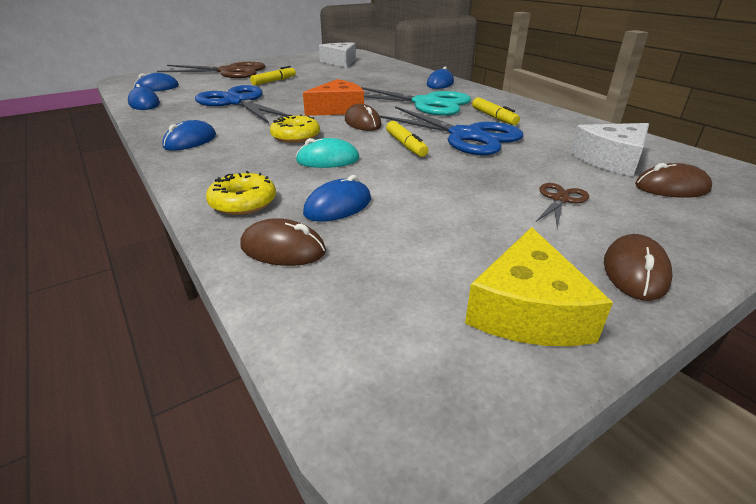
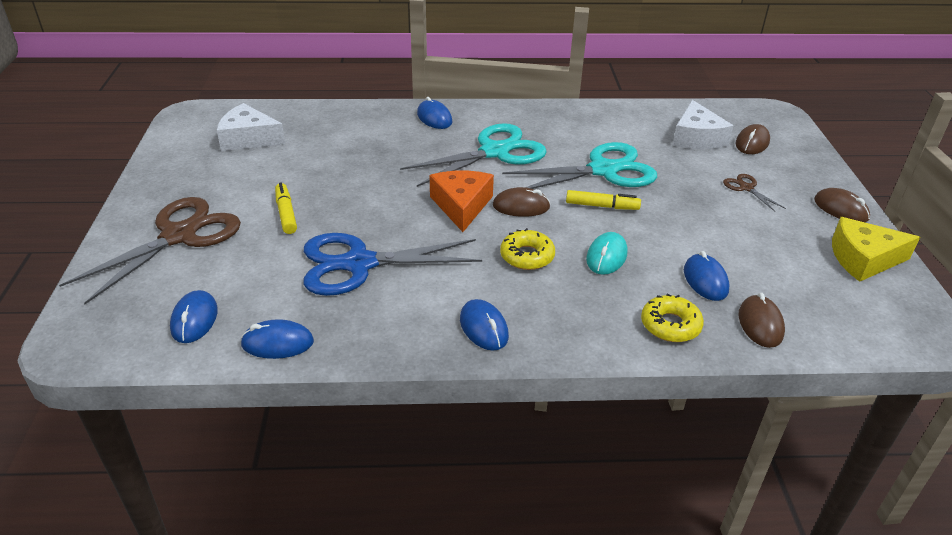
camera: 60 degrees left, 5 degrees up
brown mouse [240,218,326,266] -> brown mouse turned 45 degrees counterclockwise [739,293,785,348]
blue scissors [379,106,523,155] -> turquoise scissors [502,142,657,189]
yellow cheese [465,227,613,346] -> yellow cheese turned 135 degrees clockwise [832,217,920,282]
yellow marker [472,97,520,125] -> none

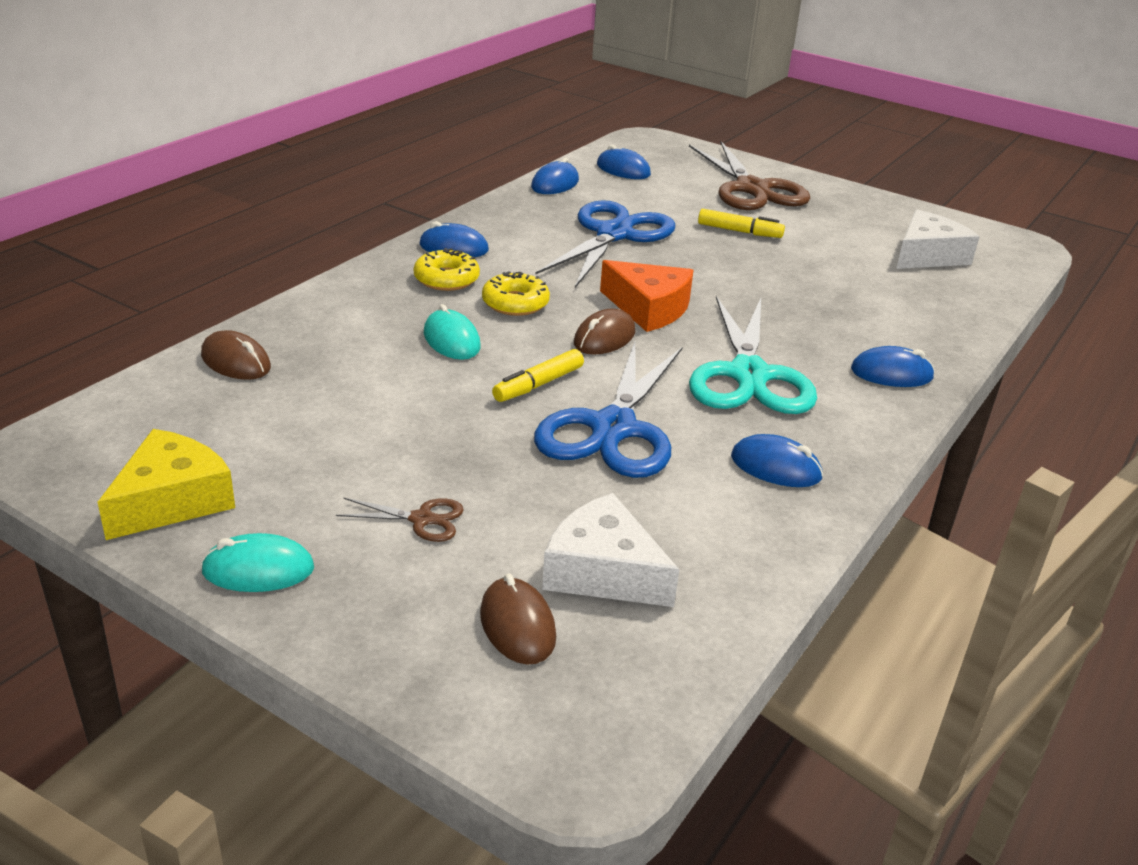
camera: 125 degrees right, 5 degrees down
turquoise scissors [502,142,657,189] -> blue scissors [534,342,682,478]
yellow donut [641,294,704,342] -> yellow donut moved to [414,248,480,291]
blue mouse [684,251,729,301] -> blue mouse moved to [731,434,823,487]
brown mouse [814,188,870,222] -> turquoise mouse [201,533,314,592]

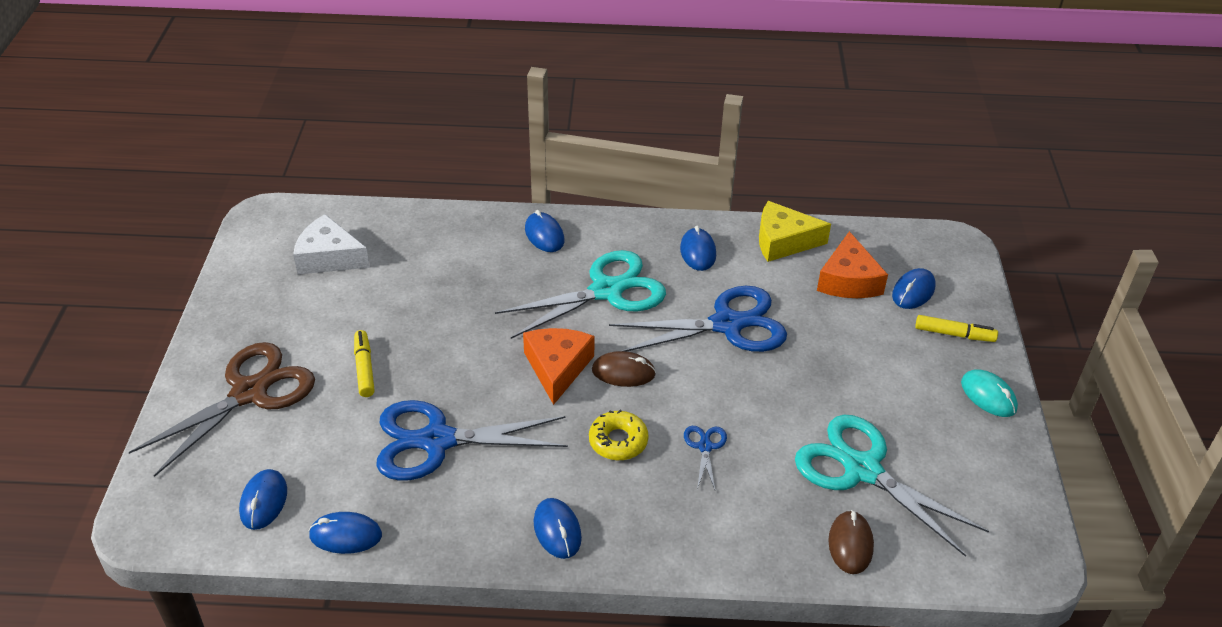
camera: 120 degrees left, 10 degrees up
yellow cheese [97,429,235,540] -> yellow cheese moved to [759,201,831,262]
brown scissors [336,497,464,542] -> none
yellow donut [414,248,480,291] -> none
turquoise mouse [424,304,481,360] -> blue scissors [684,426,727,490]
brown mouse [480,573,556,664] -> blue mouse [892,268,936,309]
yellow marker [492,349,584,402] -> yellow marker moved to [915,315,998,342]
white cheese [542,493,679,607] -> orange cheese [817,231,888,298]
none -> turquoise scissors [795,415,989,557]

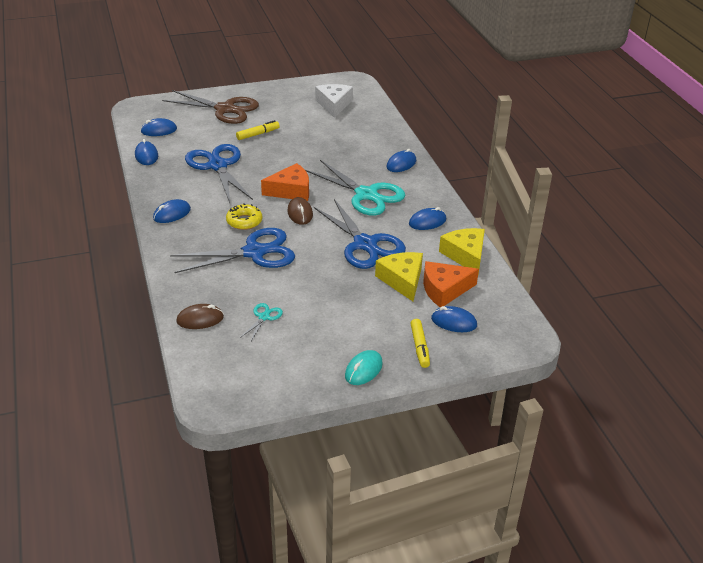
camera: 70 degrees right, 5 degrees down
blue scissors [684,426,727,490] -> blue scissors [170,228,295,273], size x2.32
turquoise scissors [795,415,989,557] -> turquoise scissors [240,303,283,341], size x0.43
none -> yellow cheese [375,252,423,301]

